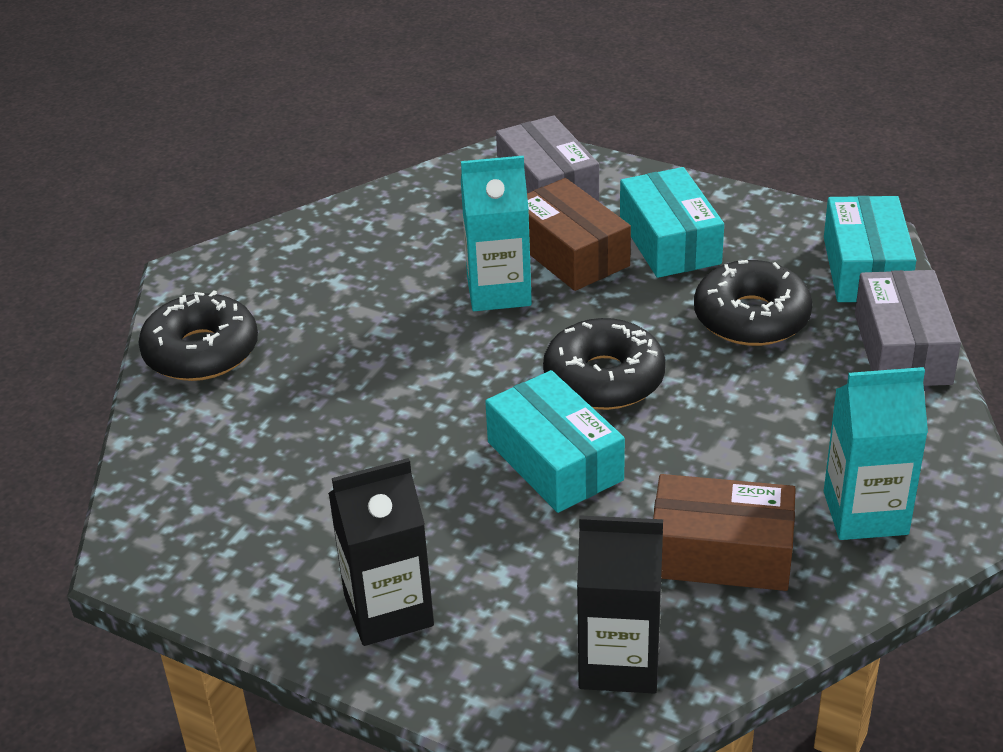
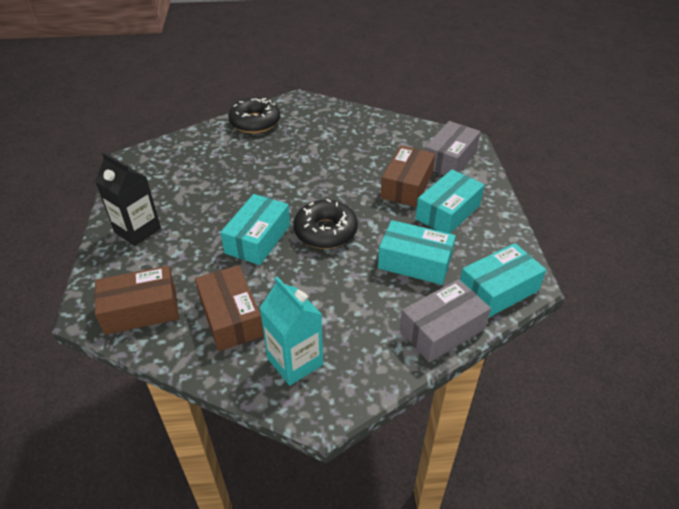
camera: 55 degrees right, 5 degrees up
turquoise carton [461,156,532,311] -> none
black carton [577,515,663,693] -> brown box [95,266,179,335]
black donut [694,260,813,346] -> turquoise box [378,220,456,285]

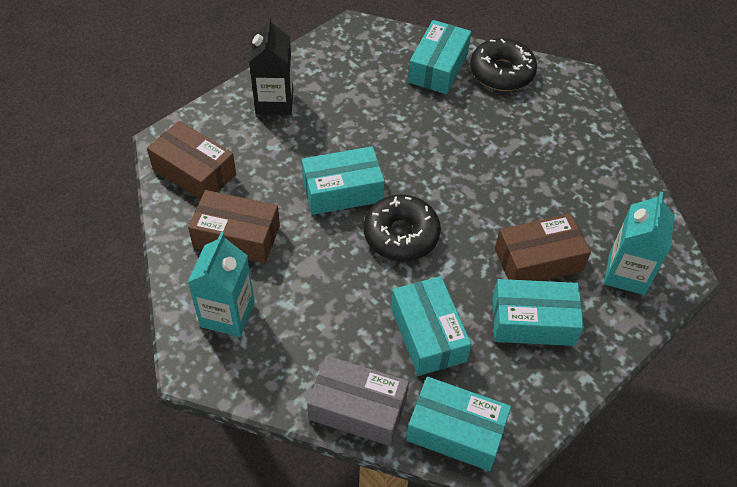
camera: 50 degrees right, 10 degrees up
brown box [195,265,264,351] -> brown box turned 75 degrees clockwise [188,190,280,263]
grey box [424,121,481,175] -> turquoise carton [604,191,675,295]
none -> turquoise box [408,20,471,94]

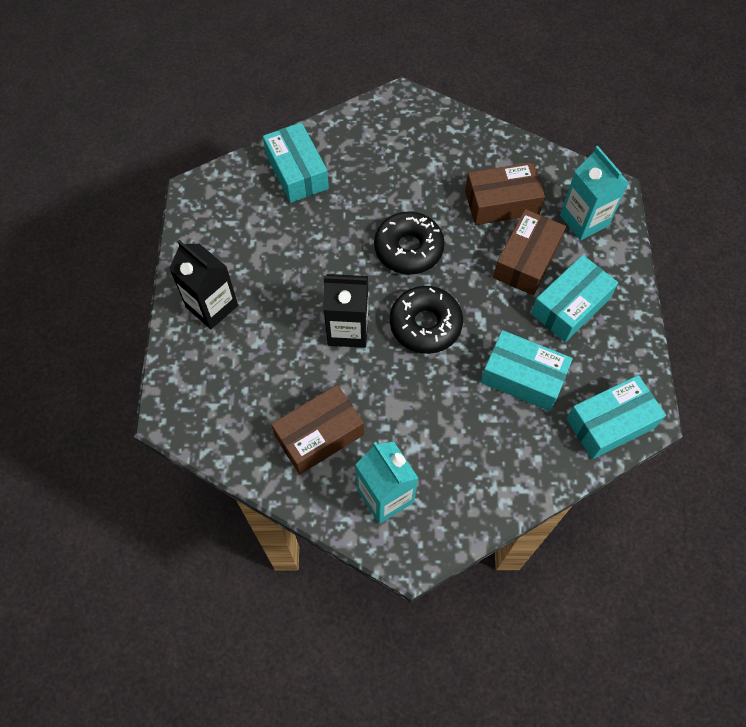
camera: 45 degrees left, 10 degrees up
brown box [147,121,236,200] -> brown box moved to [465,162,545,225]
turquoise box [302,146,385,215] -> black carton [324,274,368,348]
grey box [307,356,409,446] -> none
black donut [470,38,537,91] -> black donut moved to [374,211,445,275]

